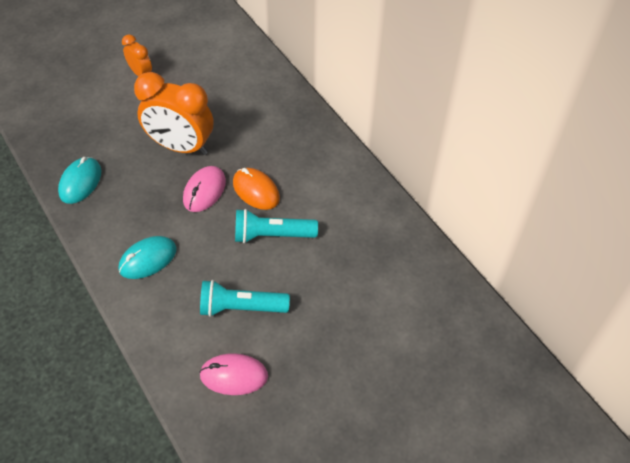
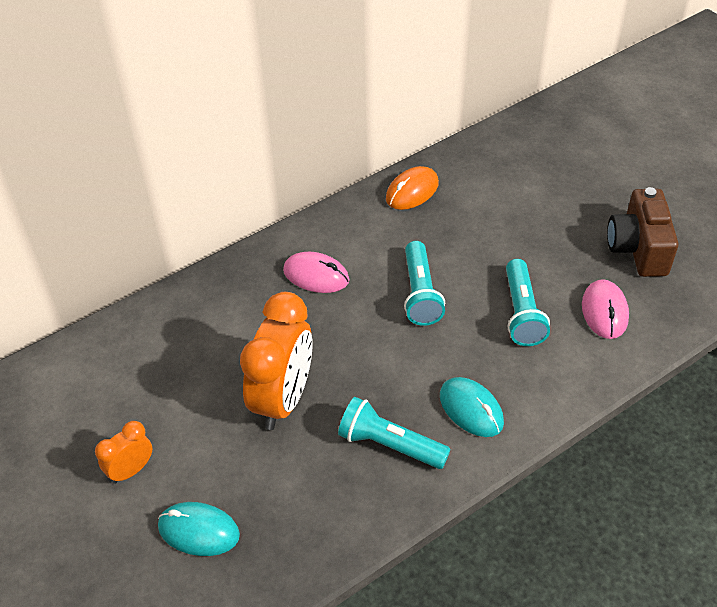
camera: 90 degrees left, 5 degrees down
turquoise mouse [58,157,101,204] -> turquoise mouse moved to [158,502,240,556]
pink mouse [183,166,226,212] -> pink mouse moved to [283,252,349,293]
orange mouse [233,168,280,210] -> orange mouse moved to [386,166,439,210]
none -> turquoise flashlight [338,397,450,469]
none -> brown camera [607,187,679,277]

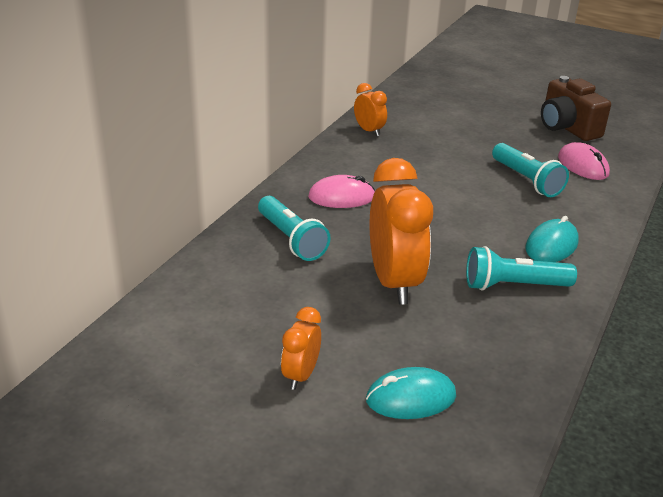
camera: 30 degrees left, 15 degrees down
orange mouse [386,166,439,210] -> orange clock [354,83,387,136]
turquoise flashlight [404,241,445,326] -> turquoise flashlight moved to [258,196,331,261]
turquoise mouse [440,377,504,437] -> turquoise mouse turned 75 degrees counterclockwise [525,216,579,262]

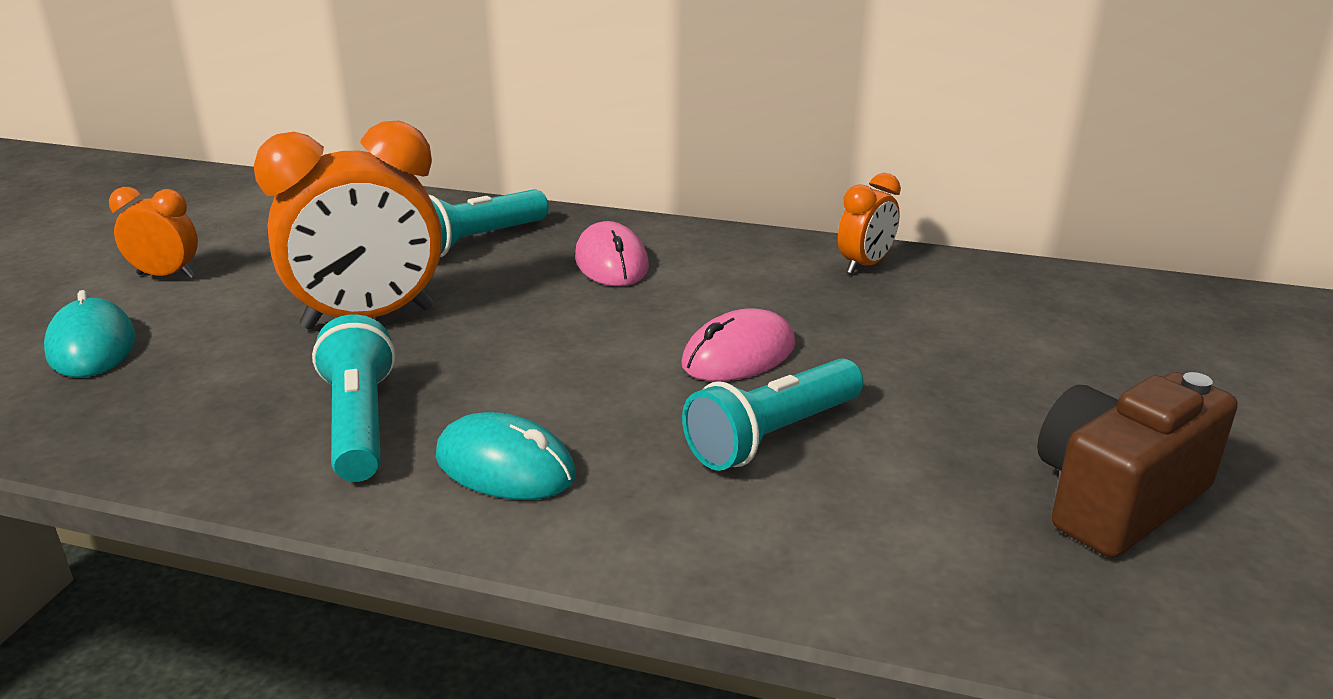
camera: 80 degrees right, 5 degrees down
pink mouse [558,142,610,180] -> pink mouse moved to [681,308,795,381]

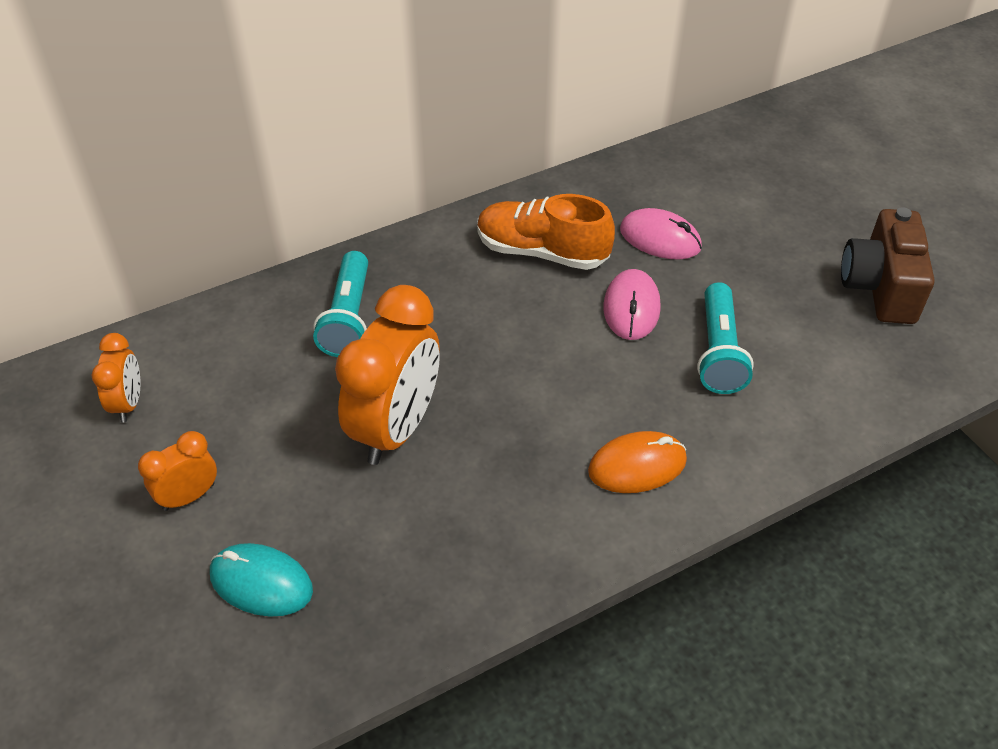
camera: 45 degrees left, 20 degrees up
turquoise flashlight [312,314,395,482] -> none
turquoise mouse [436,412,576,500] -> orange mouse [588,431,687,493]
pink mouse [575,221,649,286] -> pink mouse moved to [620,208,702,260]
orange clock [838,173,901,274] -> orange clock moved to [91,333,140,423]
none -> orange shoe [477,194,615,270]

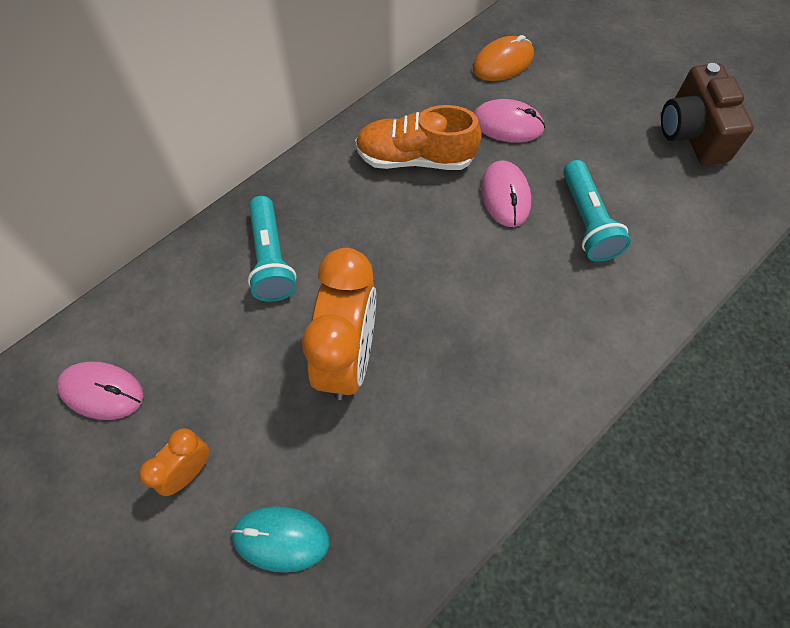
camera: 15 degrees left, 15 degrees up
orange clock [91,333,140,423] -> pink mouse [57,361,144,420]
orange mouse [588,431,687,493] -> orange mouse moved to [473,35,534,81]

